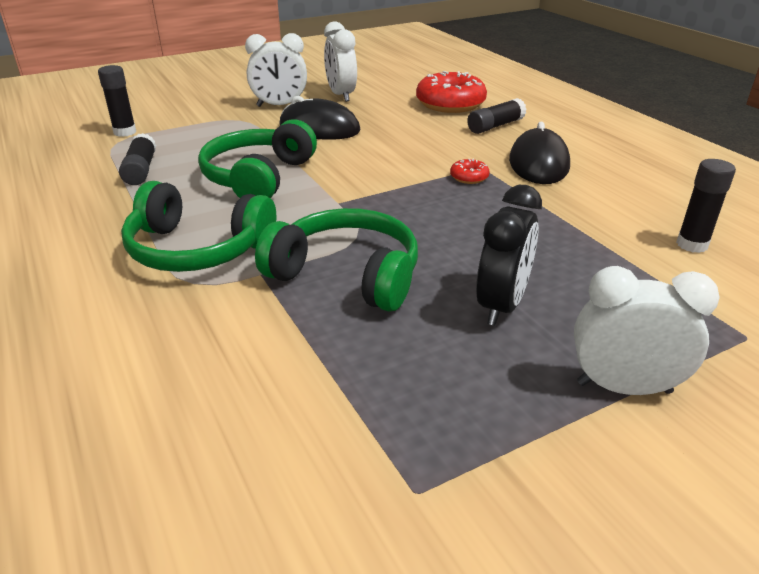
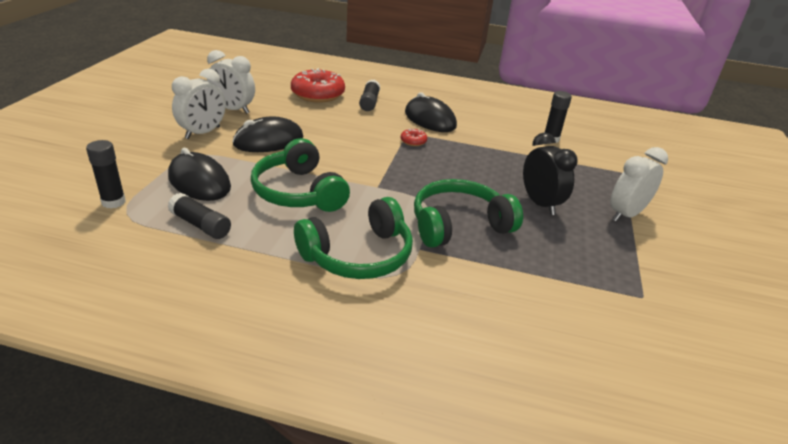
camera: 50 degrees left, 0 degrees up
none -> black mouse [168,148,231,201]

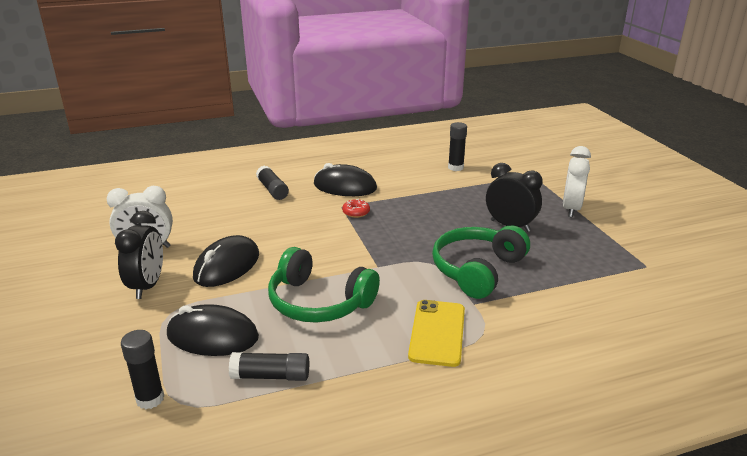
camera: 30 degrees left, 5 degrees down
white clock [172,69,226,139] -> black clock [115,211,163,299]
red donut [291,68,345,103] -> none
green headphones [294,197,413,279] -> yellow phone [408,300,465,367]

